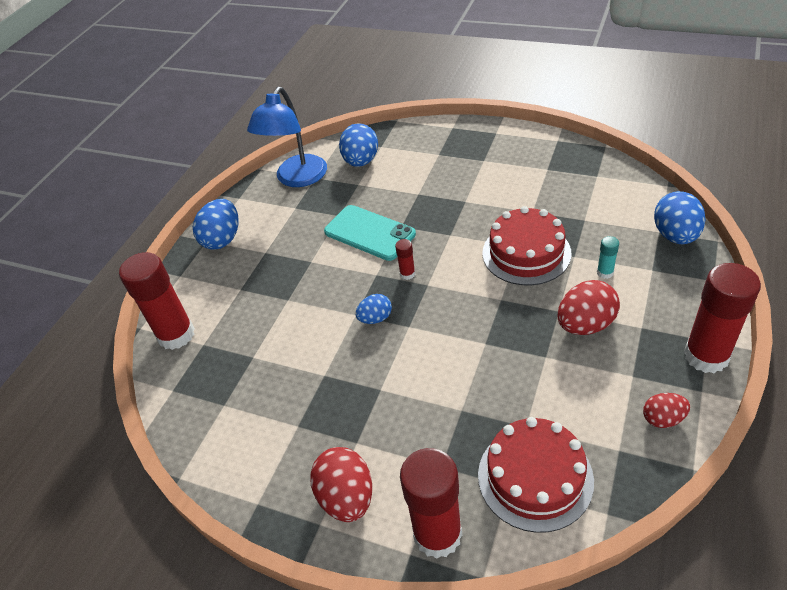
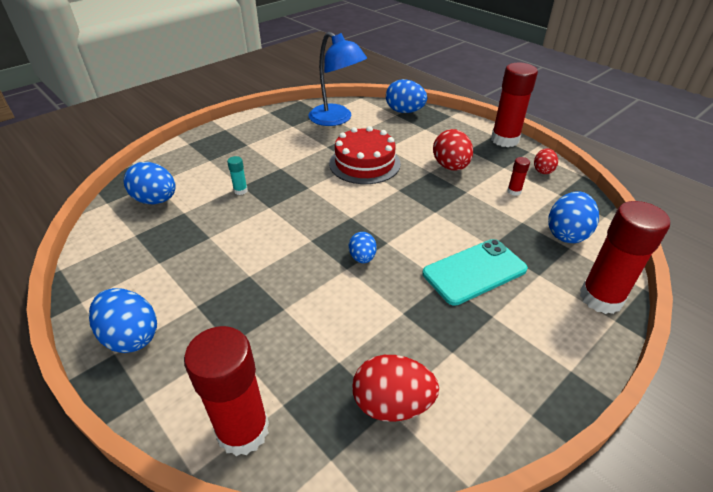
camera: 70 degrees left, 5 degrees down
blue lamp [247,87,327,187] -> blue lamp moved to [309,32,367,126]
red egg [310,447,372,522] -> red egg moved to [352,355,439,422]
turquoise phone [324,205,416,261] -> turquoise phone moved to [423,239,528,306]
red glue stick [395,239,415,280] -> red glue stick moved to [507,157,530,196]
red cake [478,417,594,533] -> blue egg [548,191,599,243]
turquoise glue stick [597,236,619,279] -> turquoise glue stick moved to [227,156,248,195]

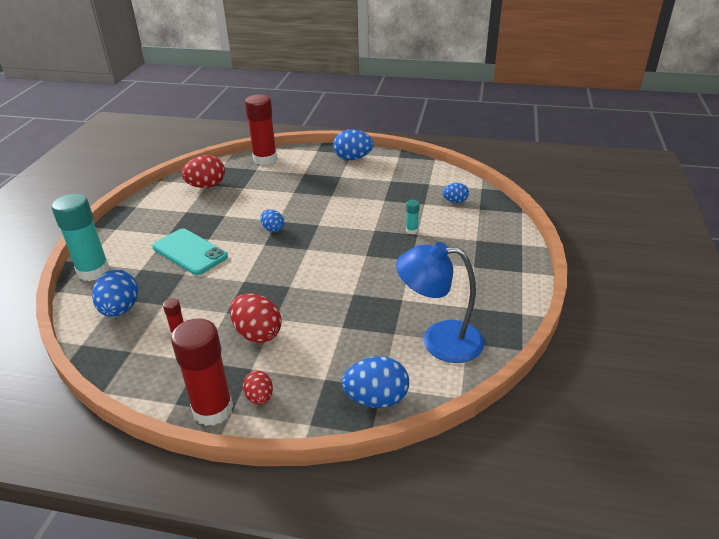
camera: 145 degrees right, 5 degrees down
blue egg [123,162,176,204] -> blue egg [442,183,469,203], size x0.59
red cake [329,126,401,184] -> none
turquoise phone [423,239,528,306] -> turquoise phone turned 75 degrees counterclockwise [152,228,228,275]
red egg [534,148,558,174] -> red egg moved to [243,371,273,405]
red glue stick [580,201,670,314] -> turquoise glue stick [51,194,110,281]

